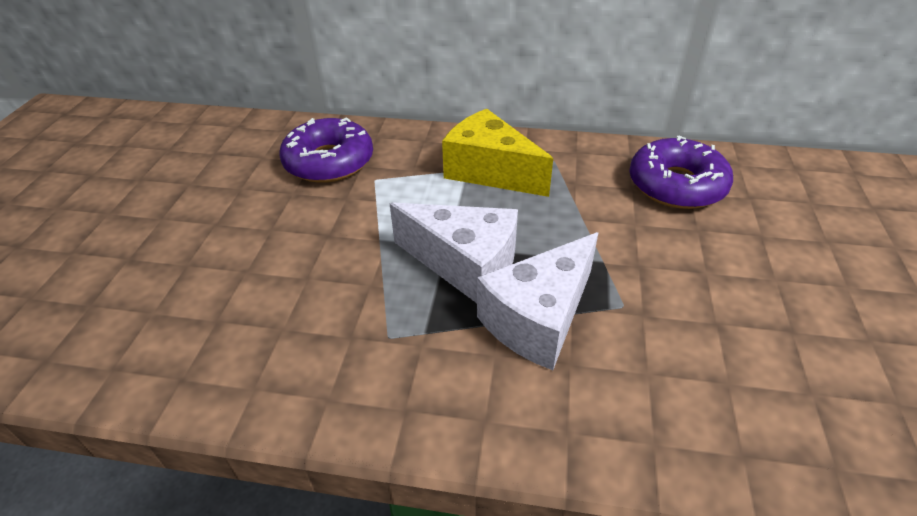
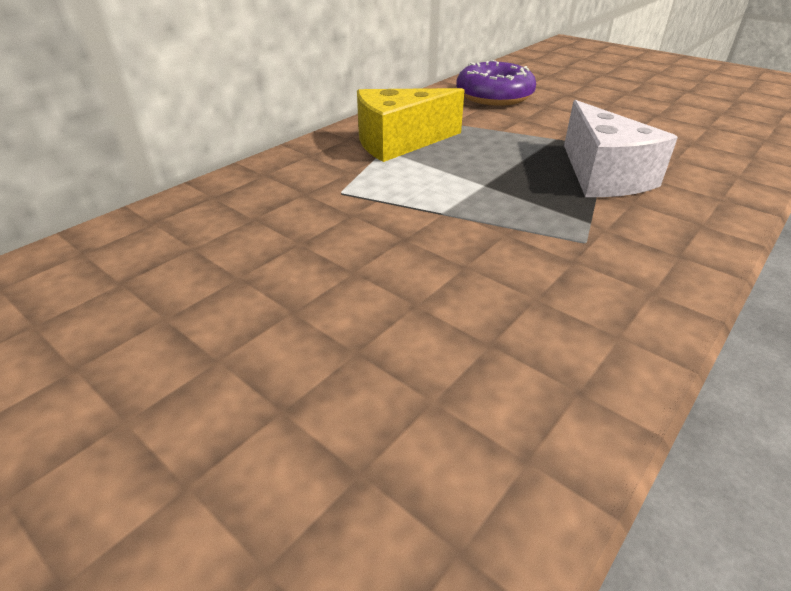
camera: 60 degrees left, 5 degrees down
purple donut [280,117,373,183] -> none
white cheese [390,202,518,303] -> none

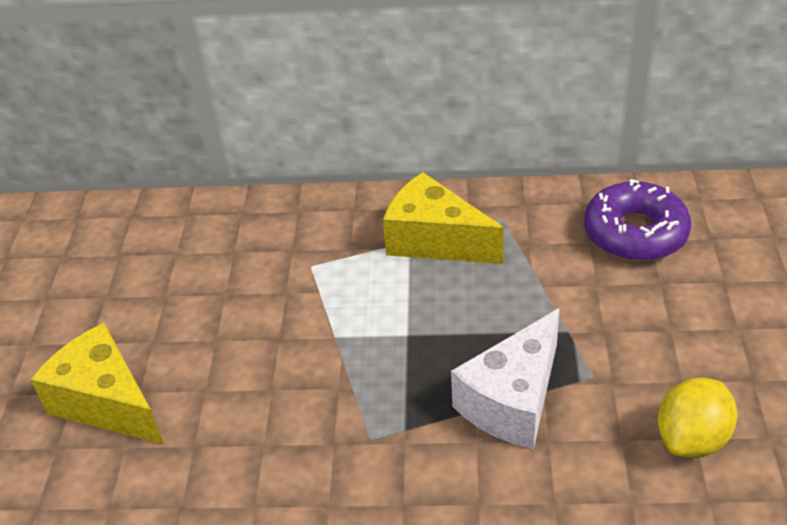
camera: 55 degrees right, 5 degrees up
none -> yellow cheese [30,323,164,444]
none -> yellow lemon [658,377,737,458]

